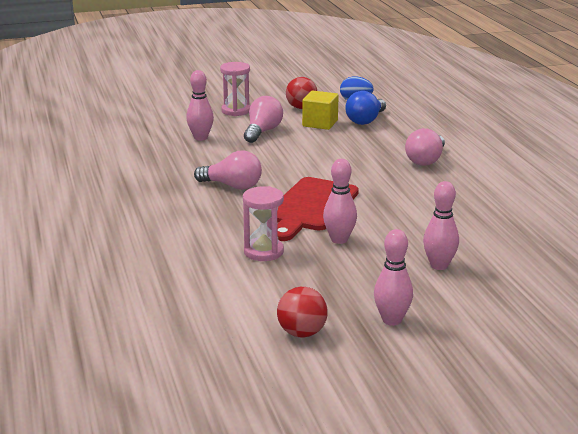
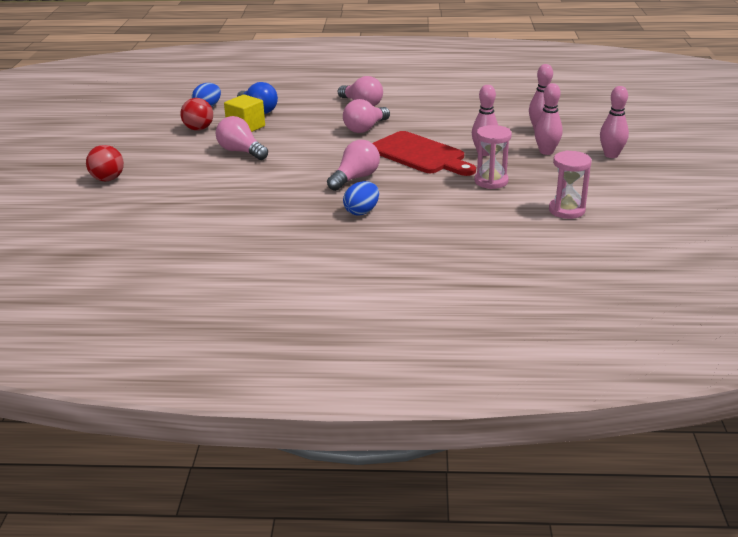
camera: 70 degrees left, 5 degrees up
pink bowling pin [186,70,214,141] -> pink bowling pin moved to [535,83,563,155]
pink hourglass [220,62,250,116] -> pink hourglass moved to [549,150,592,219]
red ball [277,287,328,338] -> red ball moved to [86,145,124,181]
none -> pink light bulb [343,99,390,133]
none -> blue egg [343,181,379,215]

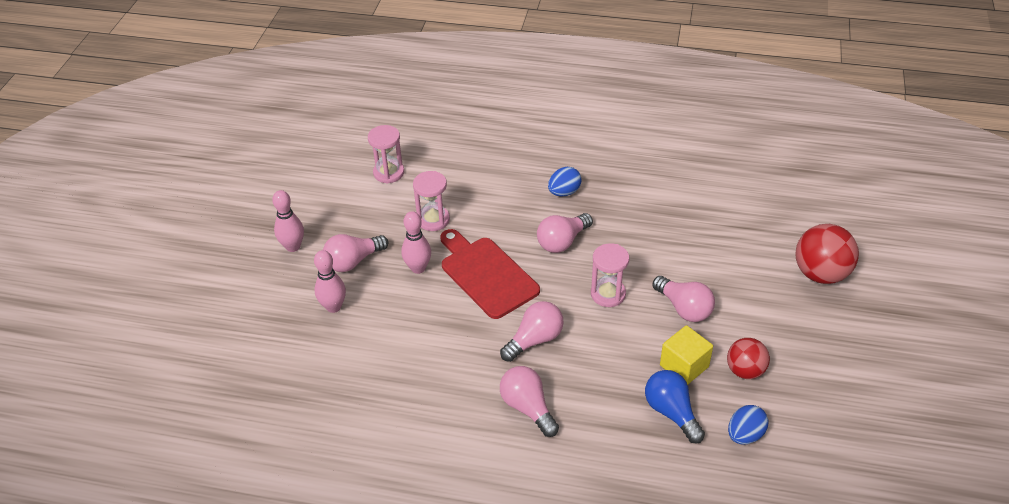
camera: 170 degrees left, 15 degrees up
red ball [86,145,124,181] -> red ball [795,224,859,284], size x1.56
pink bowling pin [535,83,563,155] -> pink light bulb [323,234,388,272]
none -> pink hourglass [591,243,629,307]

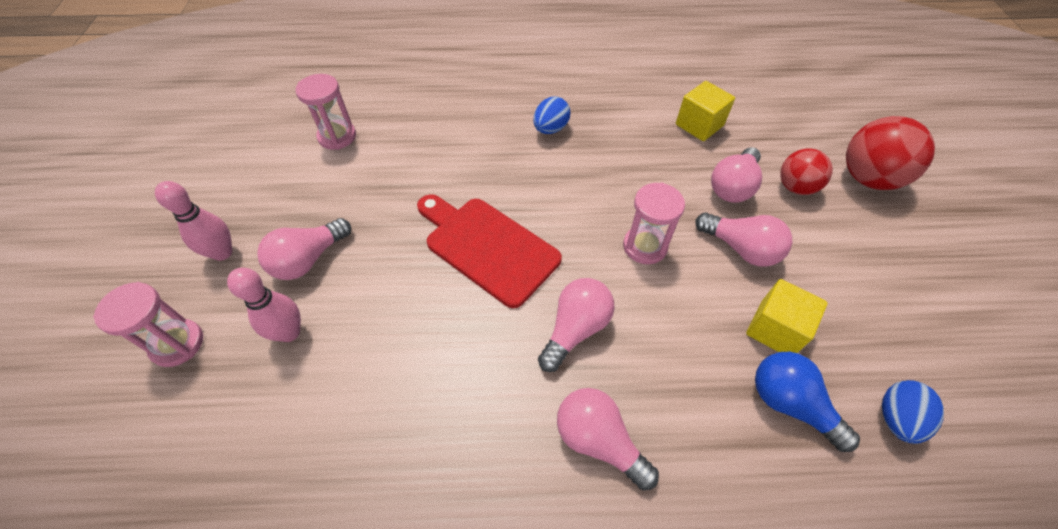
camera: 15 degrees left, 10 degrees up
pink bowling pin [402,211,431,274] -> none
pink hourglass [413,171,450,231] -> pink hourglass moved to [93,282,203,367]
pink light bulb [537,213,593,253] -> pink light bulb moved to [711,147,762,203]
red ball [727,338,770,379] -> red ball moved to [780,149,833,195]
none -> yellow cube [676,81,735,141]

